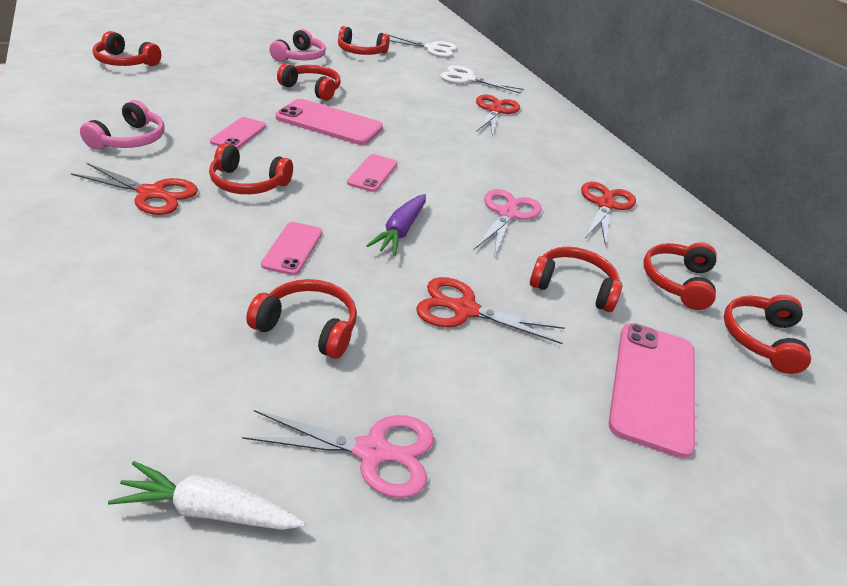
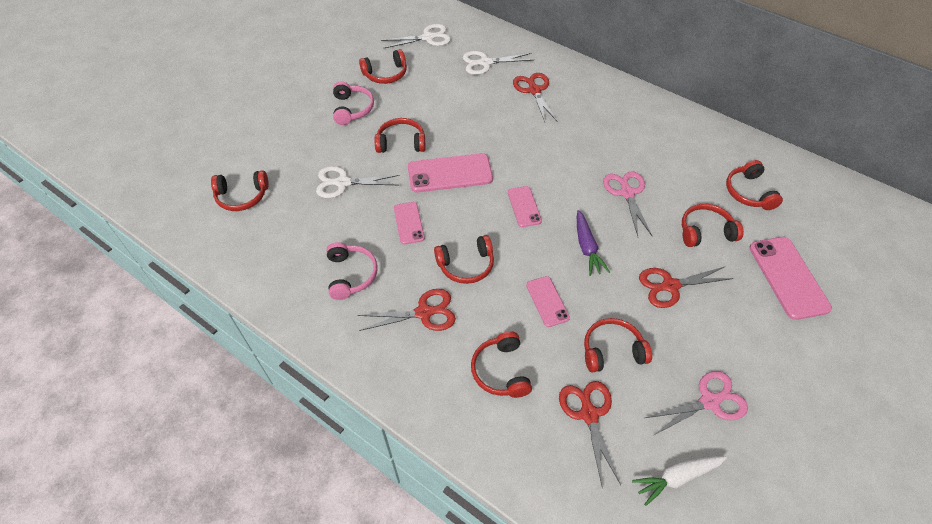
camera: 25 degrees left, 15 degrees up
red scissors [581,182,636,246] -> red scissors moved to [559,381,621,485]
red headphones [724,295,811,374] -> red headphones moved to [471,331,532,398]
none -> white scissors [316,166,400,198]

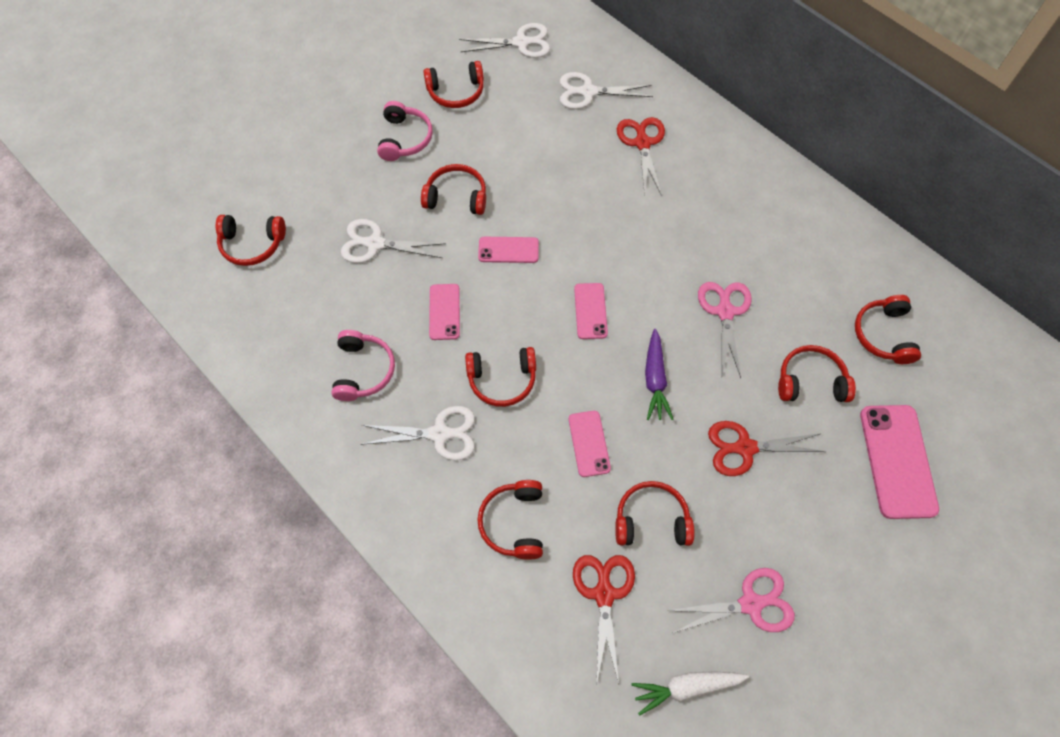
camera: 10 degrees right, 10 degrees up
red scissors [358,289,456,331] -> white scissors [360,406,475,460]
pink phone [408,153,493,192] -> pink phone [478,237,539,263], size x0.58

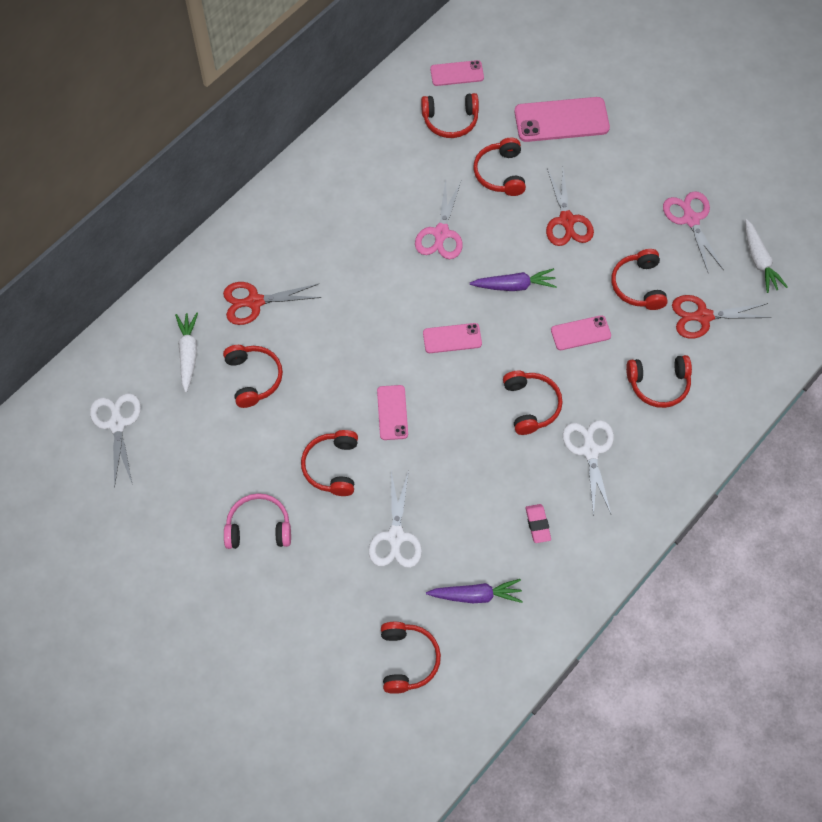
camera: 95 degrees left, 0 degrees up
pink headphones [331,330,395,401] -> pink eraser [525,504,551,543]
red headphones [423,61,484,108] -> red headphones moved to [223,345,283,408]
pink phone [429,284,460,340] -> pink phone moved to [430,60,484,86]
white scissors [560,72,653,109] -> white carrot [175,313,198,392]
pink scissors [698,282,752,378] -> pink scissors turned 75 degrees counterclockwise [415,179,463,259]
none -> purple carrot [426,579,523,603]

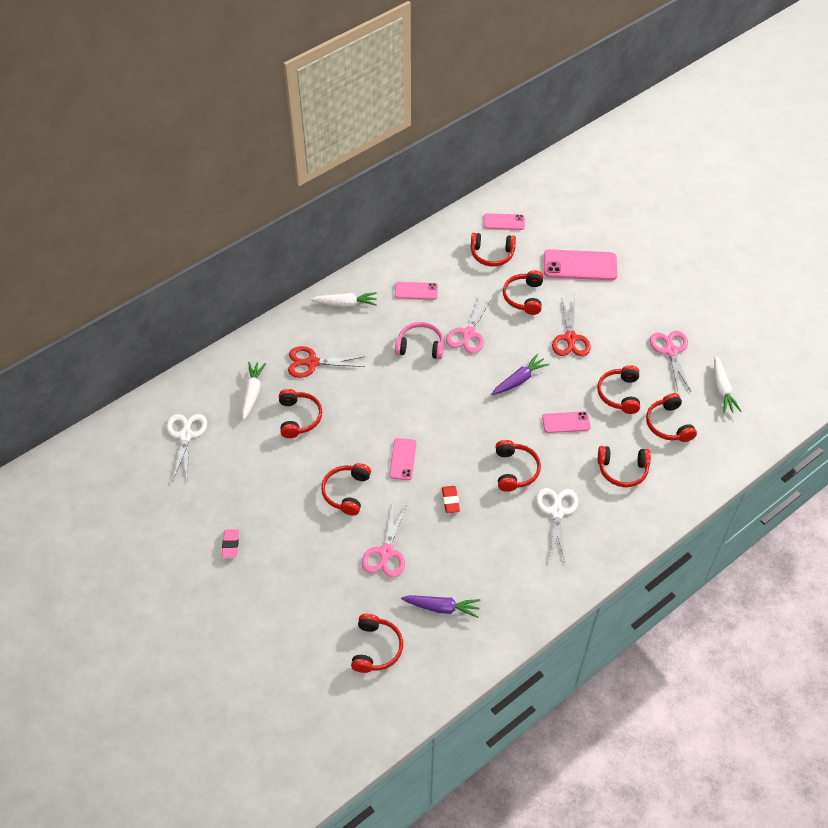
camera: 10 degrees right, 10 degrees down
pink headphones [224,493,291,549] -> pink headphones moved to [395,322,444,359]
white scissors [369,470,422,568] -> pink scissors [362,503,407,578]
pink phone [423,323,482,353] -> pink phone moved to [395,282,438,300]
purple carrot [470,268,557,291] -> purple carrot turned 45 degrees counterclockwise [492,354,550,395]
pink eraser [525,504,551,543] -> pink eraser moved to [222,529,239,558]
red scissors [672,295,772,339] -> red headphones [646,393,697,442]
none -> white carrot [310,292,377,307]
none -> red eraser [442,486,460,513]

